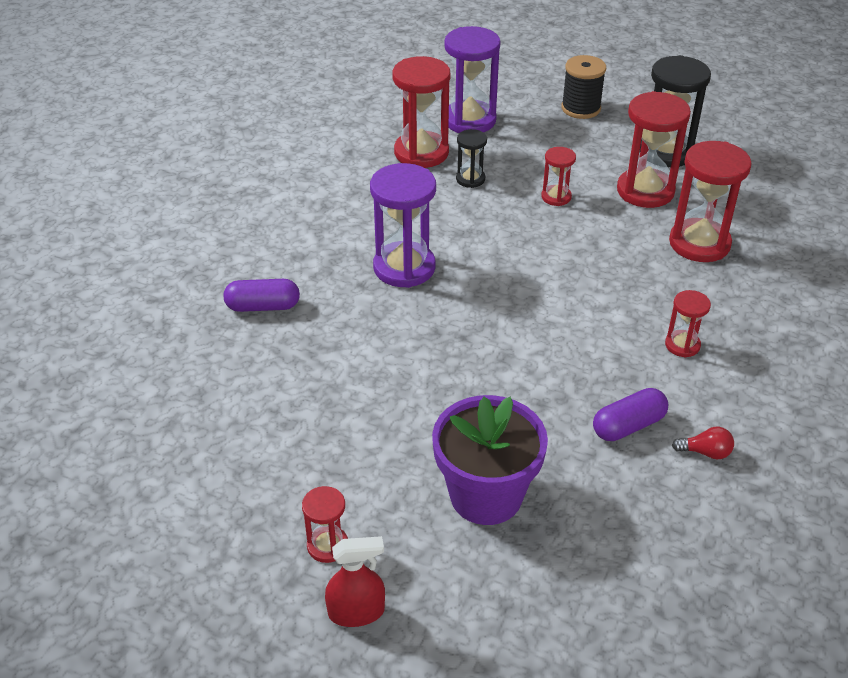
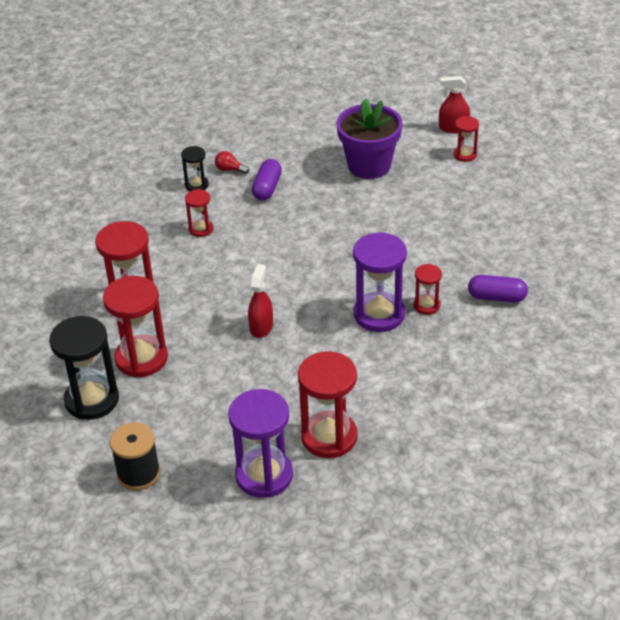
camera: 165 degrees left, 0 degrees up
black hourglass [456,129,487,188] -> black hourglass moved to [181,146,209,191]
red hourglass [541,147,576,206] -> red hourglass moved to [414,264,442,315]
purple capsule [593,388,668,441] -> purple capsule turned 60 degrees counterclockwise [252,159,282,200]
none -> red spray bottle [248,264,273,338]

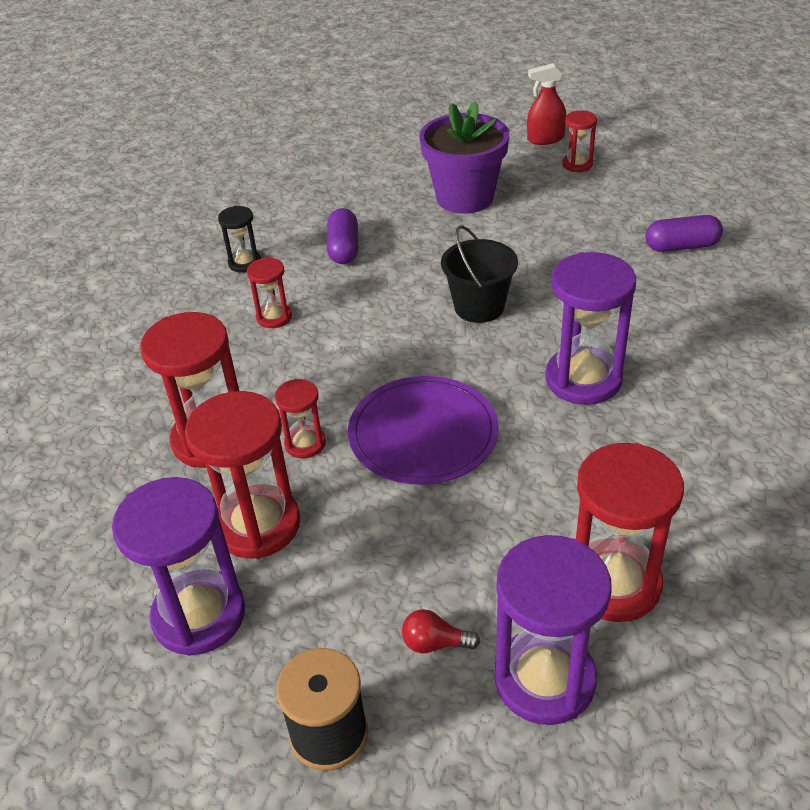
camera: 15 degrees left, 0 degrees up
black hourglass [49,316,119,420] -> purple hourglass [112,477,245,656]
red light bulb [215,151,249,174] -> red light bulb moved to [402,609,480,653]
red spray bottle [248,264,273,338] -> purple plate [348,376,499,485]
red hourglass [414,264,442,315] -> red hourglass moved to [275,379,326,458]
purple capsule [468,275,528,302] -> purple capsule moved to [646,215,723,252]
none -> black bucket [441,225,518,323]

